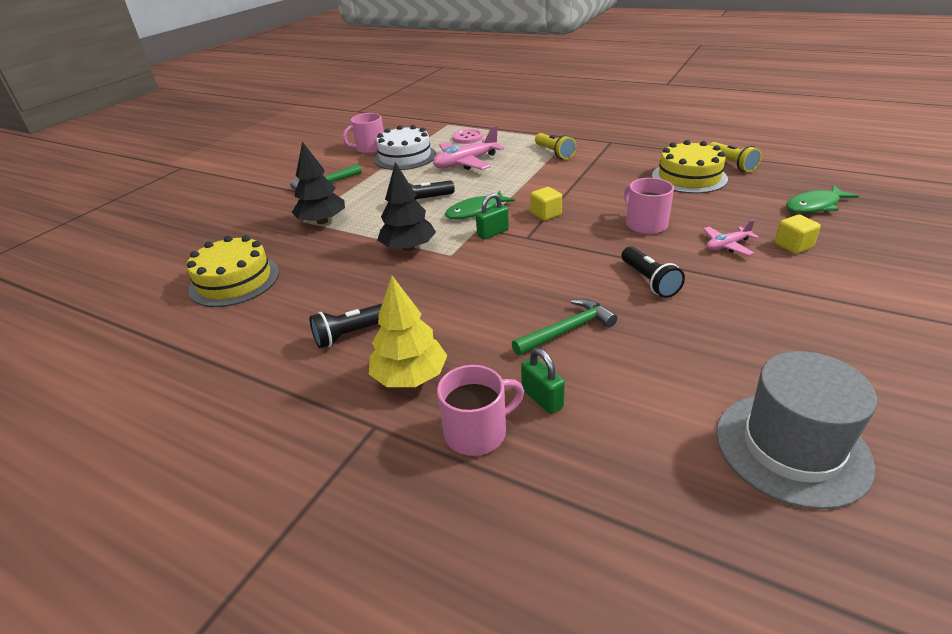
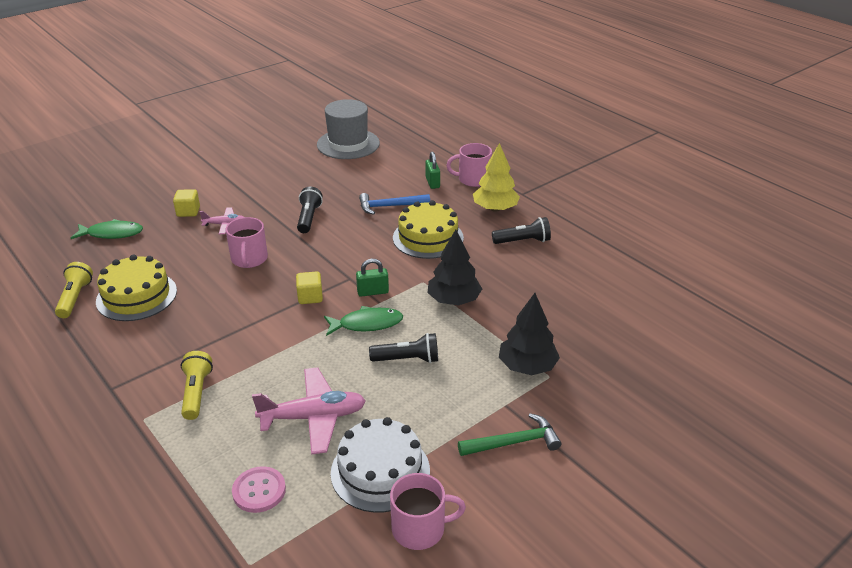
camera: 160 degrees left, 0 degrees up
yellow cake [187,235,279,307] -> yellow cake moved to [393,200,464,259]
green hammer [512,299,617,355] -> blue hammer [359,193,430,215]

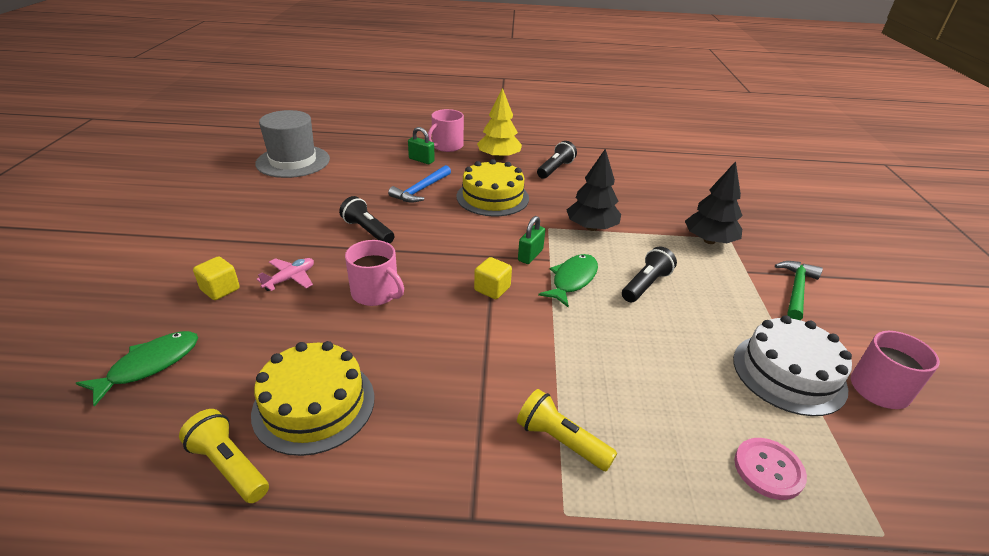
camera: 50 degrees left, 0 degrees up
pink plane [252,367,366,455] -> none

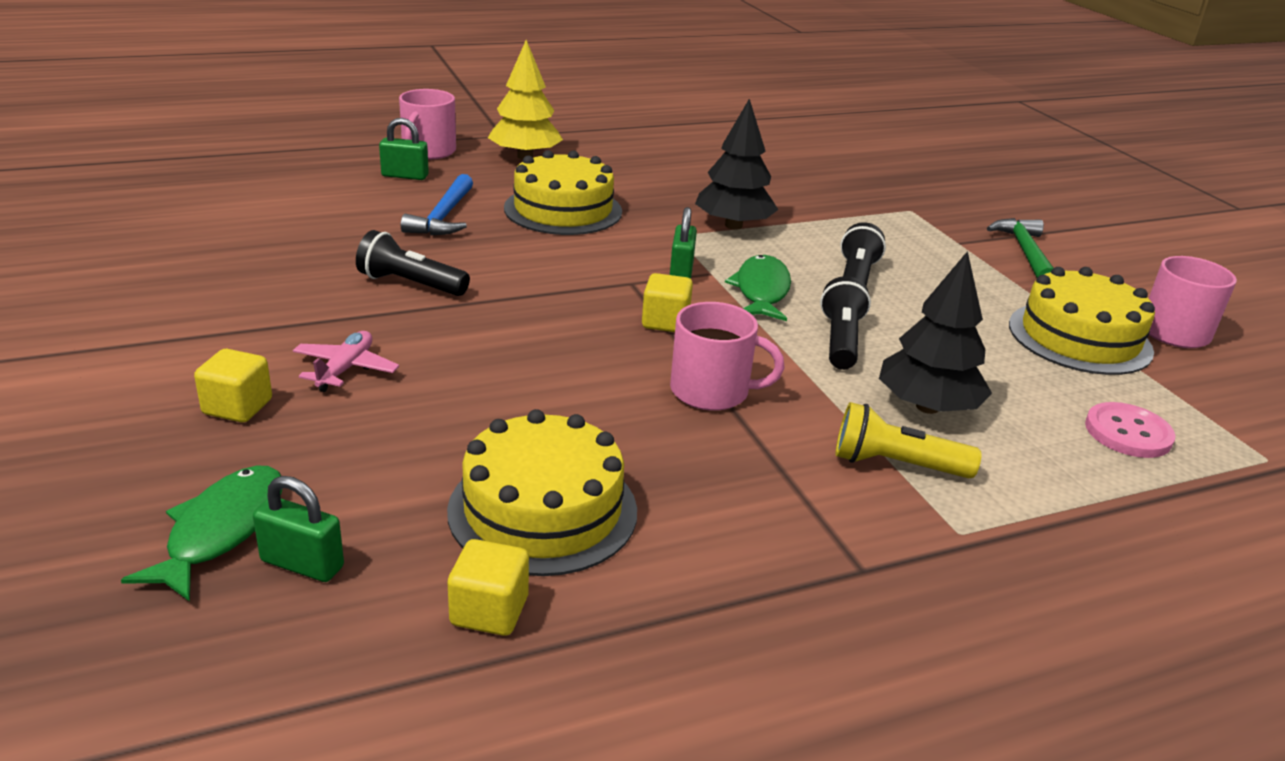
camera: 25 degrees left, 5 degrees down
yellow flashlight [179,409,269,503] -> yellow cube [448,539,529,636]
grey hat [255,110,330,178] -> none
pink mug [345,240,404,306] -> pink mug moved to [670,302,785,411]
black flashlight [537,141,577,179] -> black flashlight moved to [820,276,871,370]
black tree [685,161,743,244] -> black tree moved to [879,251,992,414]
white cake [733,315,852,416] -> yellow cake [1009,267,1155,375]
none -> green padlock [253,476,344,582]

